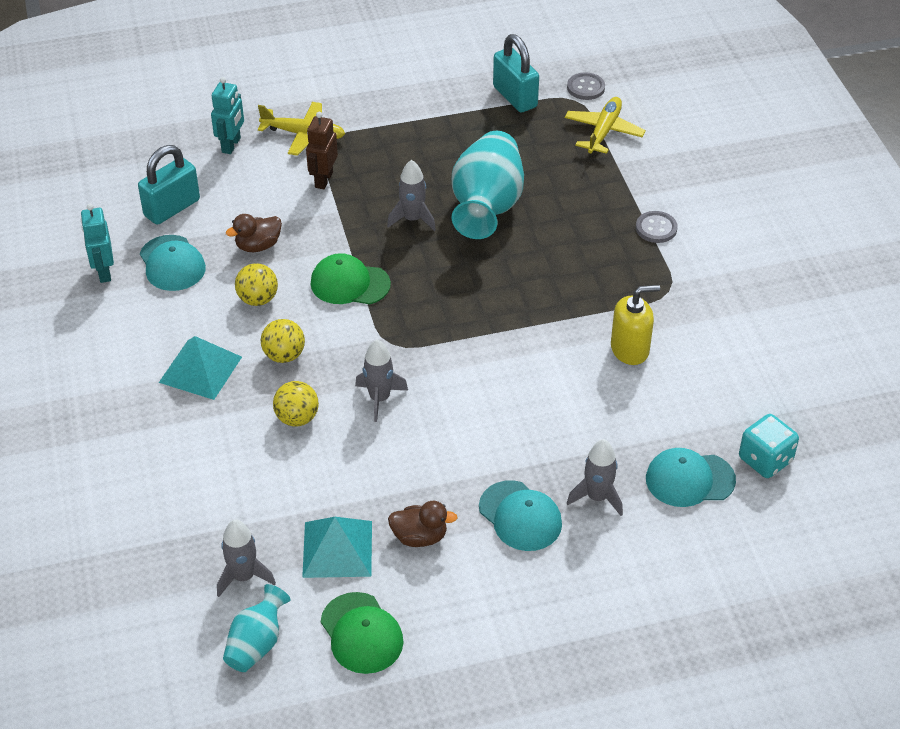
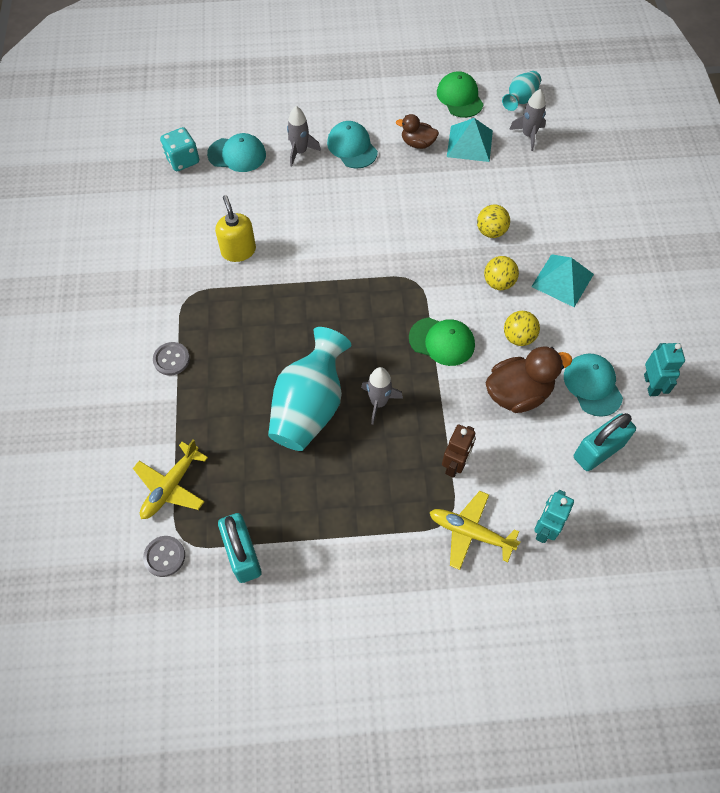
camera: 170 degrees left, 15 degrees up
brown duck [226,214,282,252] -> brown duck [486,346,572,413], size x1.68
grey rocket [355,340,408,422] -> none
yellow soap dispenser [611,285,660,365] -> yellow soap dispenser turned 75 degrees clockwise [215,195,256,262]

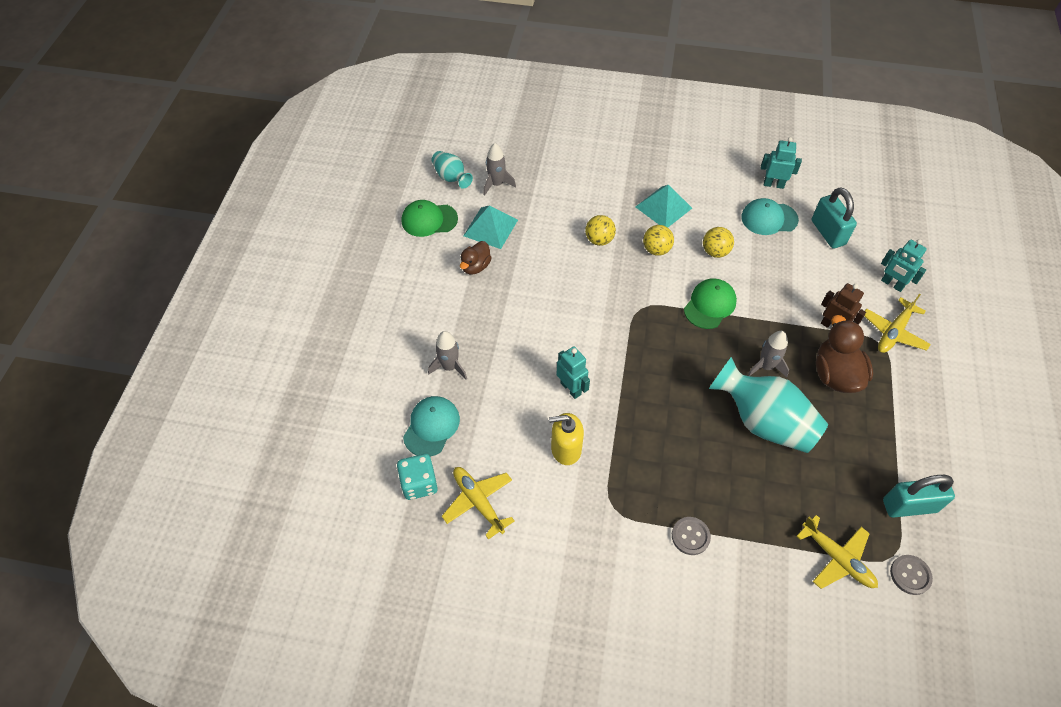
camera: 75 degrees left, 5 degrees down
turquoise cap [327,121,378,169] -> none
brown duck [486,346,572,413] -> brown duck moved to [816,315,873,393]
none -> yellow plane [442,467,514,539]
none -> turquoise robot [556,346,590,399]

